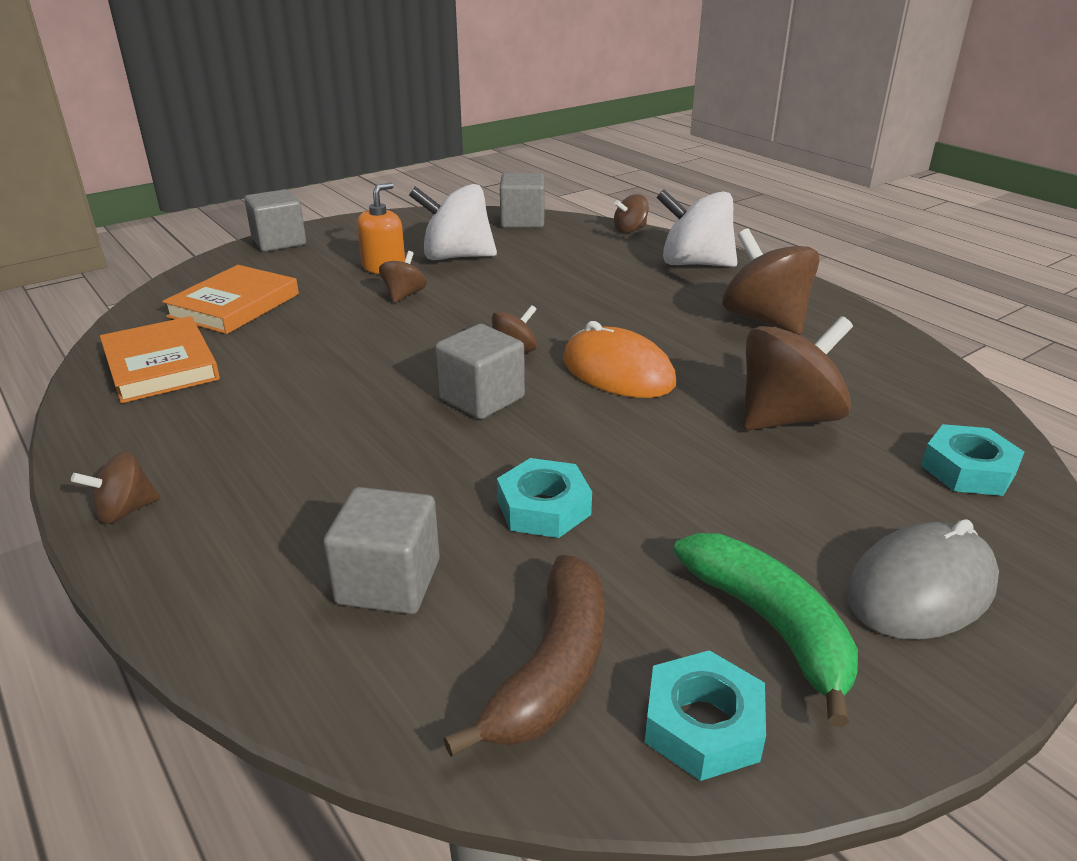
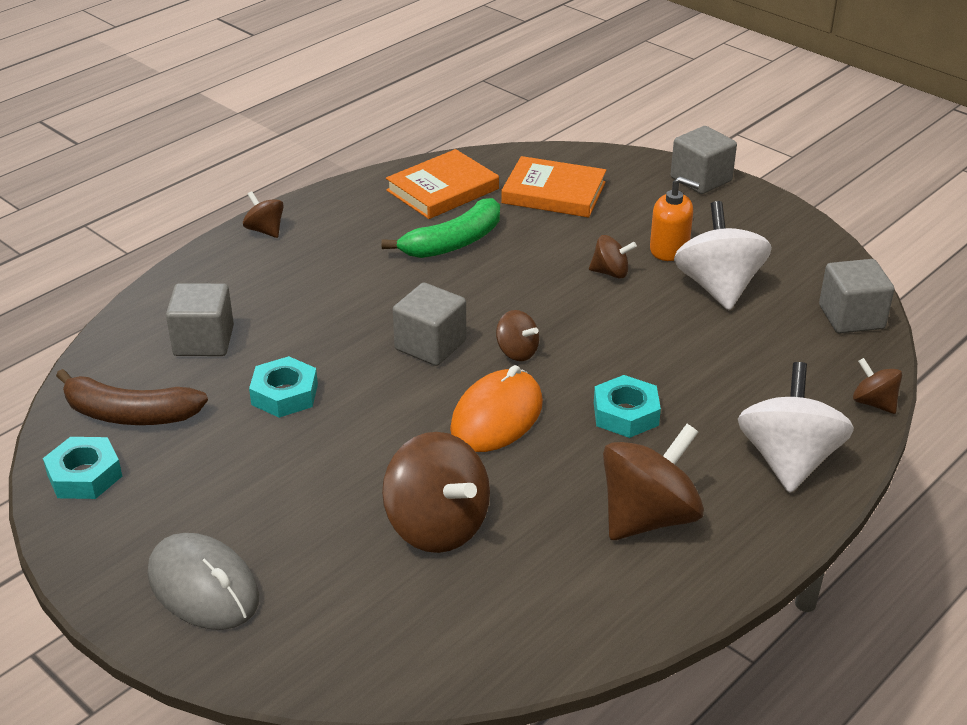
camera: 80 degrees right, 5 degrees up
green banana [674,533,858,728] -> green banana moved to [382,198,500,258]
turquoise nut [921,424,1024,496] -> turquoise nut moved to [594,375,661,438]

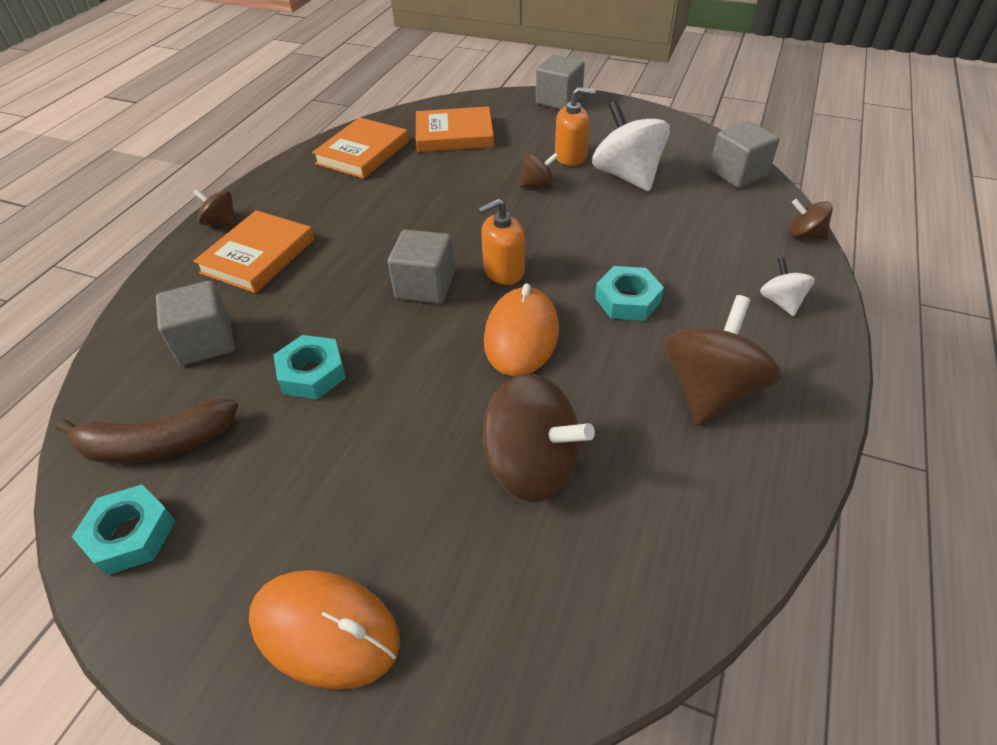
camera: 20 degrees left, 10 degrees up
grey mouse [148,533,259,630] -> orange mouse [249,570,400,690]
green banana [382,198,500,258] -> none
brown spinning top [496,310,539,361] -> orange soap dispenser [478,199,525,285]
white spinning top [738,362,854,493] -> white spinning top [760,257,815,316], size x0.51
none -> orange book [193,210,314,293]

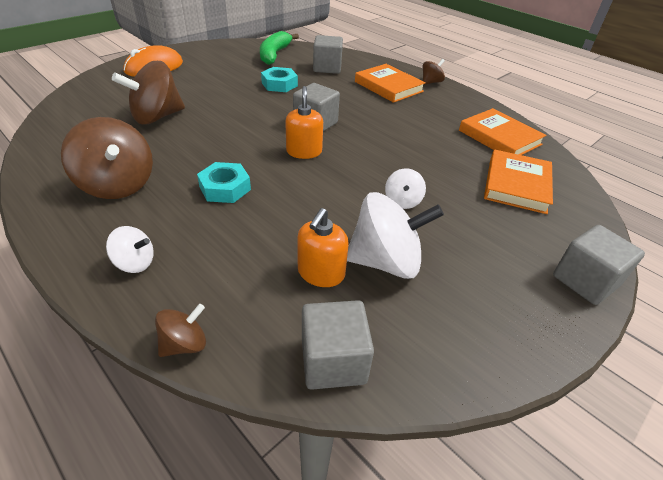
camera: 110 degrees right, 5 degrees down
brown banana [56,398,238,464] -> green banana [260,31,299,65]
turquoise nut [72,485,175,575] -> none
orange mouse [484,283,559,376] -> none
brown spinning top [520,153,559,188] -> white spinning top [385,168,426,209]
orange soap dispenser [555,87,596,166] -> orange soap dispenser moved to [297,208,348,287]

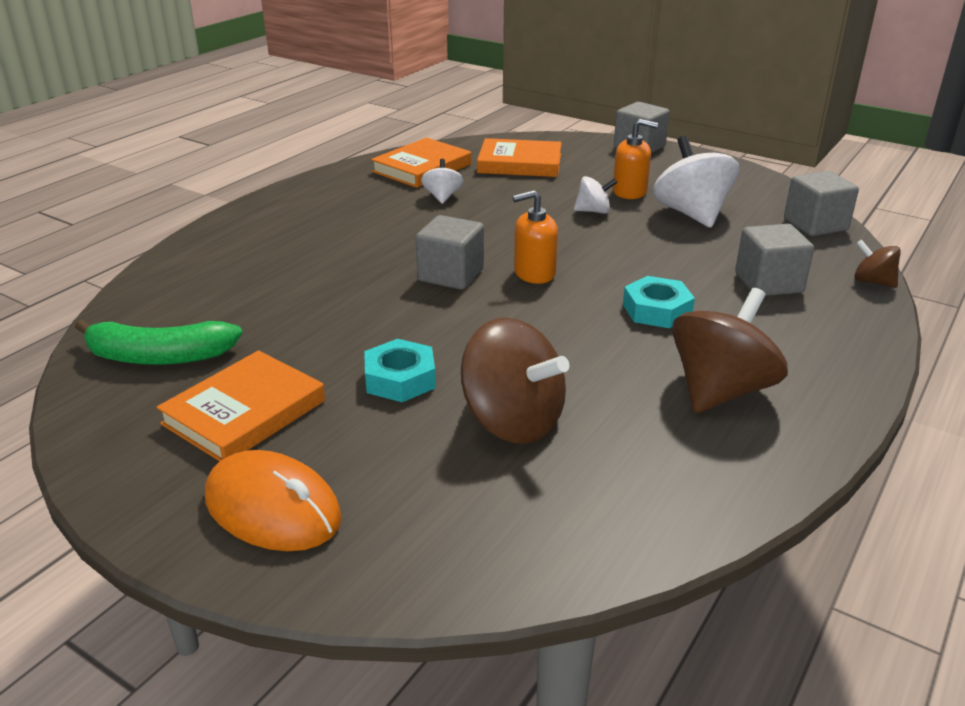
camera: 100 degrees left, 10 degrees down
white spinning top [106,226,154,273] -> white spinning top moved to [421,159,464,204]
turquoise nut [261,67,298,92] -> turquoise nut moved to [364,339,436,402]
orange soap dispenser [297,208,348,287] -> orange soap dispenser moved to [613,119,658,199]
grey cube [313,35,343,74] -> grey cube moved to [735,224,814,296]
orange book [355,64,426,103] -> orange book moved to [156,350,325,461]
brown spinning top [423,59,445,85] -> none

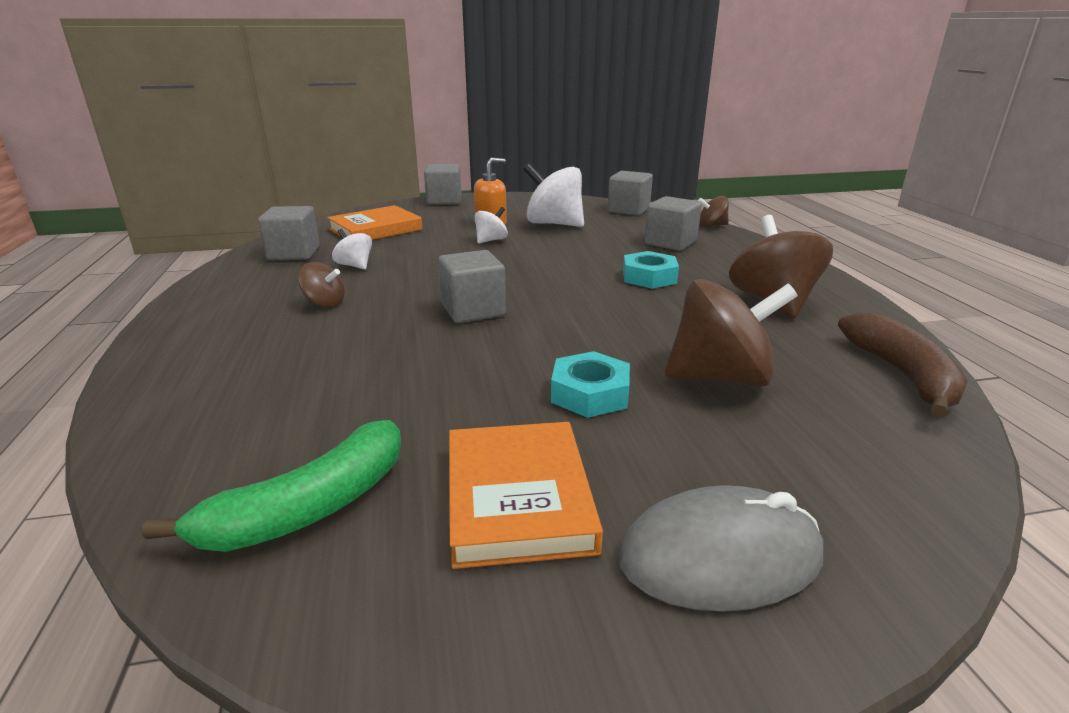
camera: 45 degrees left, 5 degrees down
orange mouse [205,450,342,551] -> grey mouse [618,485,823,612]
orange book [371,138,471,188] -> grey cube [258,206,320,260]
orange soap dispenser [513,190,558,284] -> none
none -> brown spinning top [298,262,345,308]
none -> brown banana [838,312,968,418]

